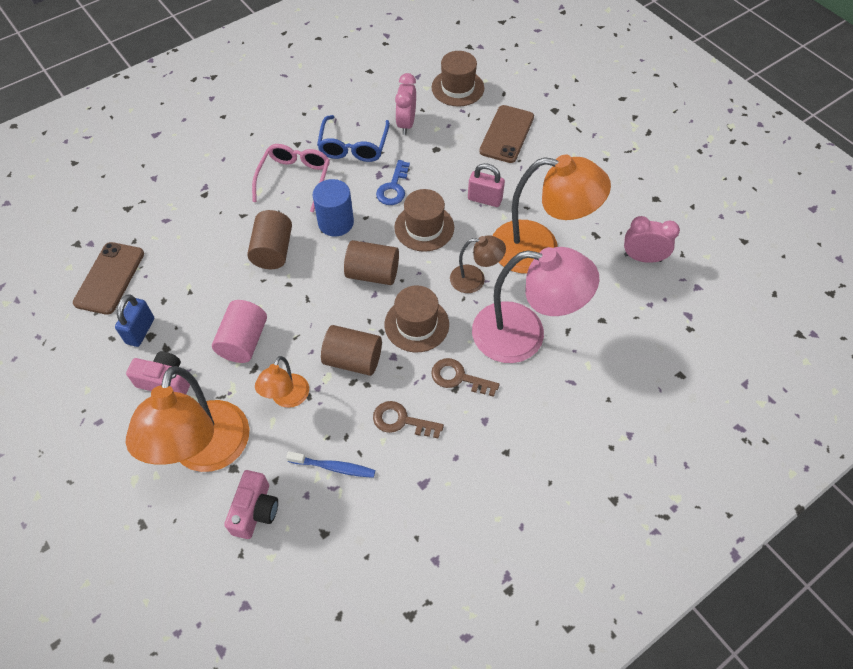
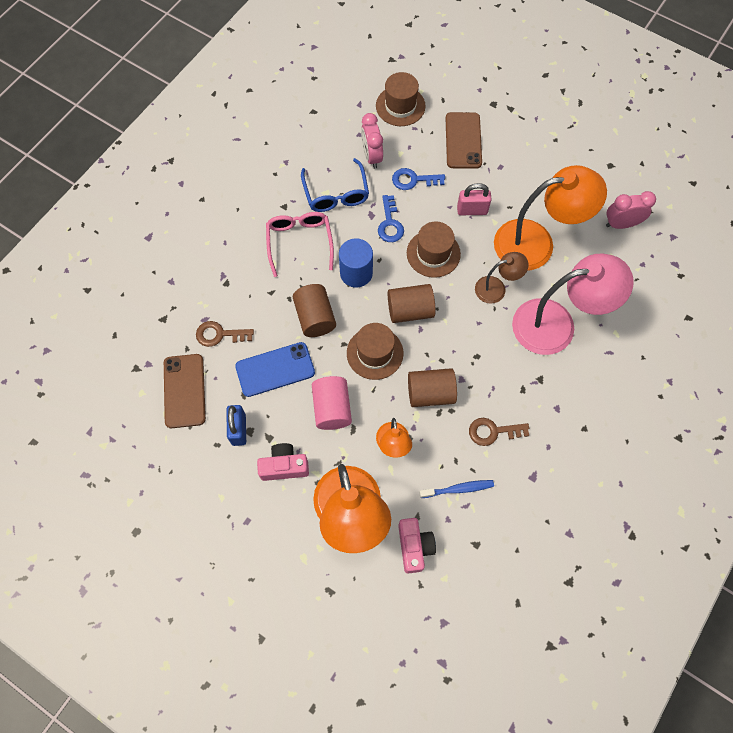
camera: 20 degrees left, 10 degrees up
brown hat [384,286,449,352] -> brown hat moved to [347,323,403,380]
brown key [431,358,500,397] -> brown key moved to [196,321,254,347]
none -> blue phone [235,342,315,397]
none -> blue key [392,168,445,190]

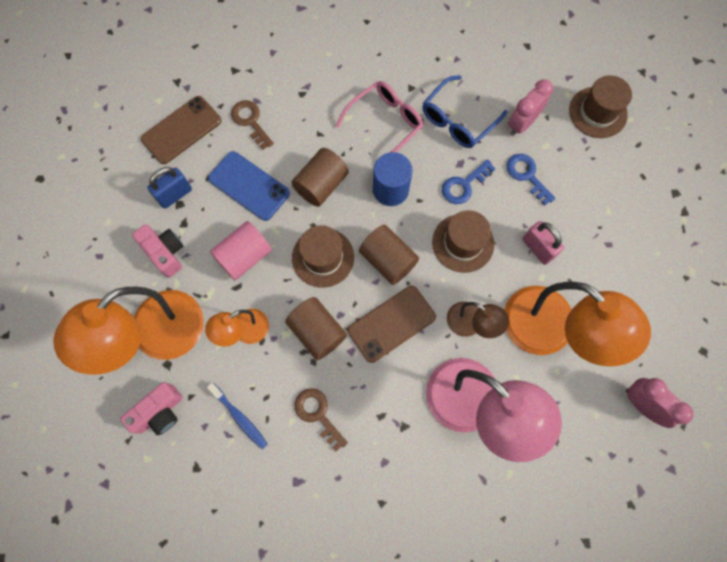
camera: 55 degrees right, 5 degrees up
brown phone [446,112,482,169] -> brown phone moved to [348,286,436,363]

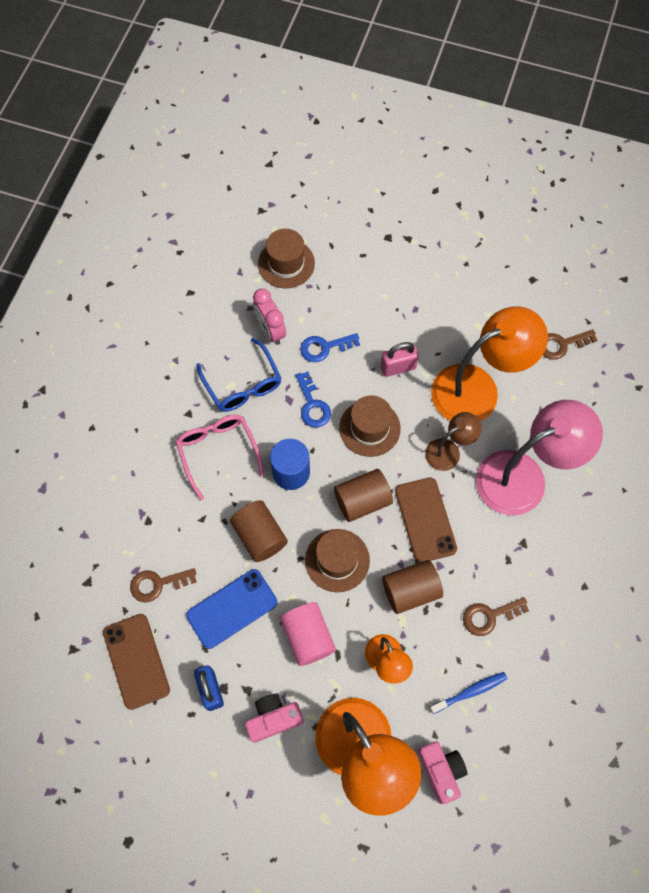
camera: 70 degrees left, 5 degrees down
pink clock [626,378,694,428] -> brown key [543,329,597,359]

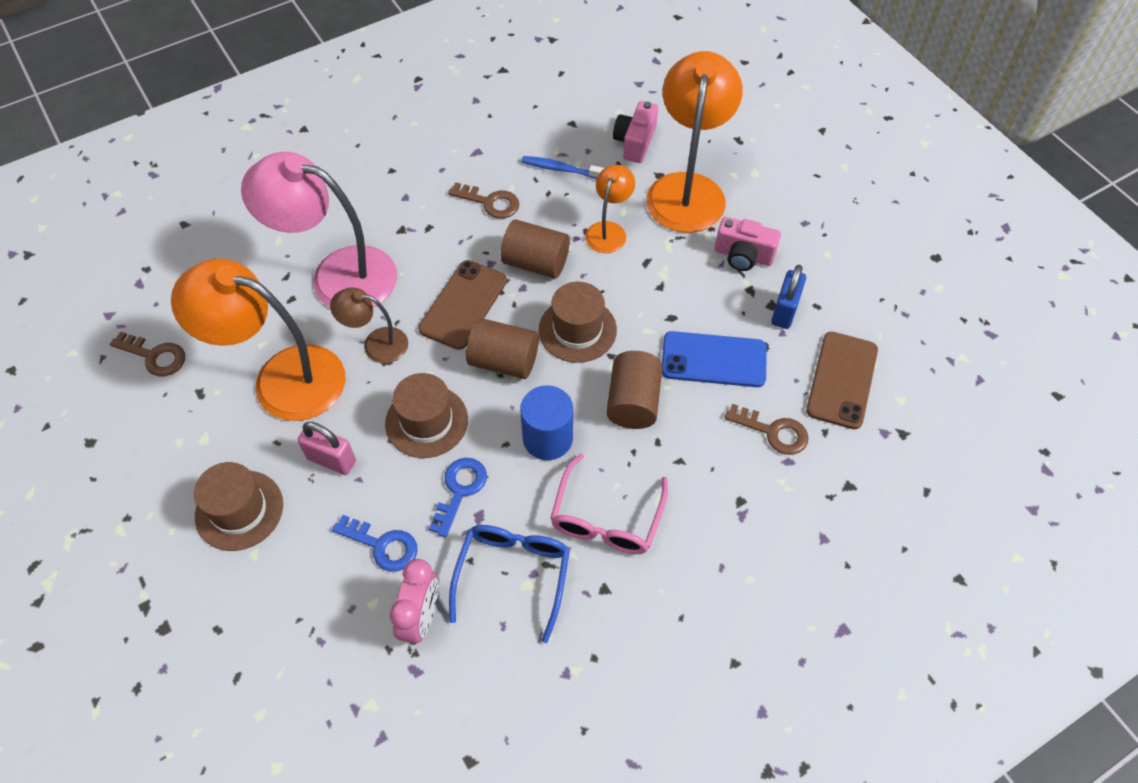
camera: 140 degrees left, 10 degrees down
brown hat [258,229,315,288] -> brown hat moved to [194,462,283,551]
pink cylinder [280,602,336,666] -> none

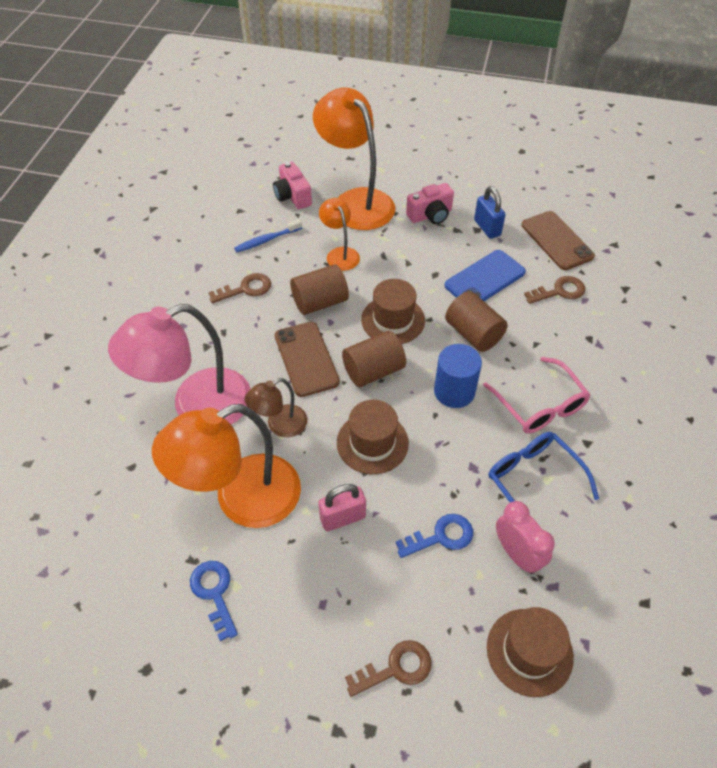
camera: 45 degrees left, 5 degrees down
brown key [110,332,185,376] -> brown key moved to [345,640,432,697]
brown hat [194,462,283,551] -> brown hat moved to [487,607,574,697]
blue key [429,458,487,537] -> blue key moved to [190,561,238,641]

